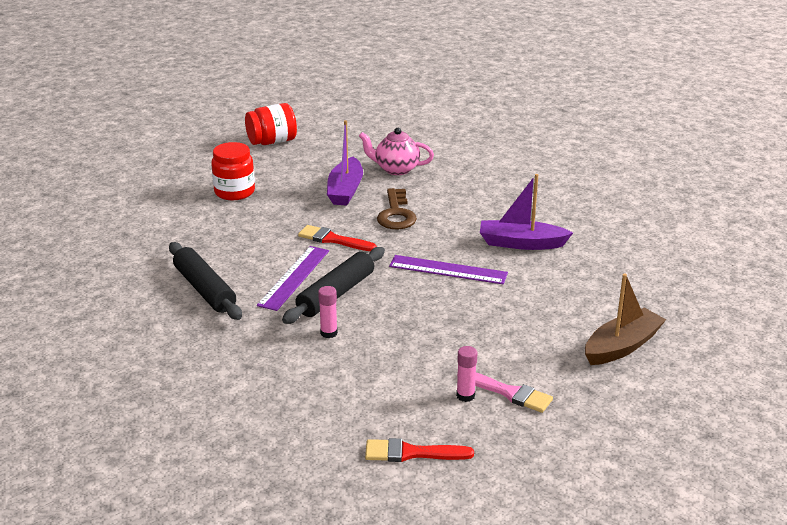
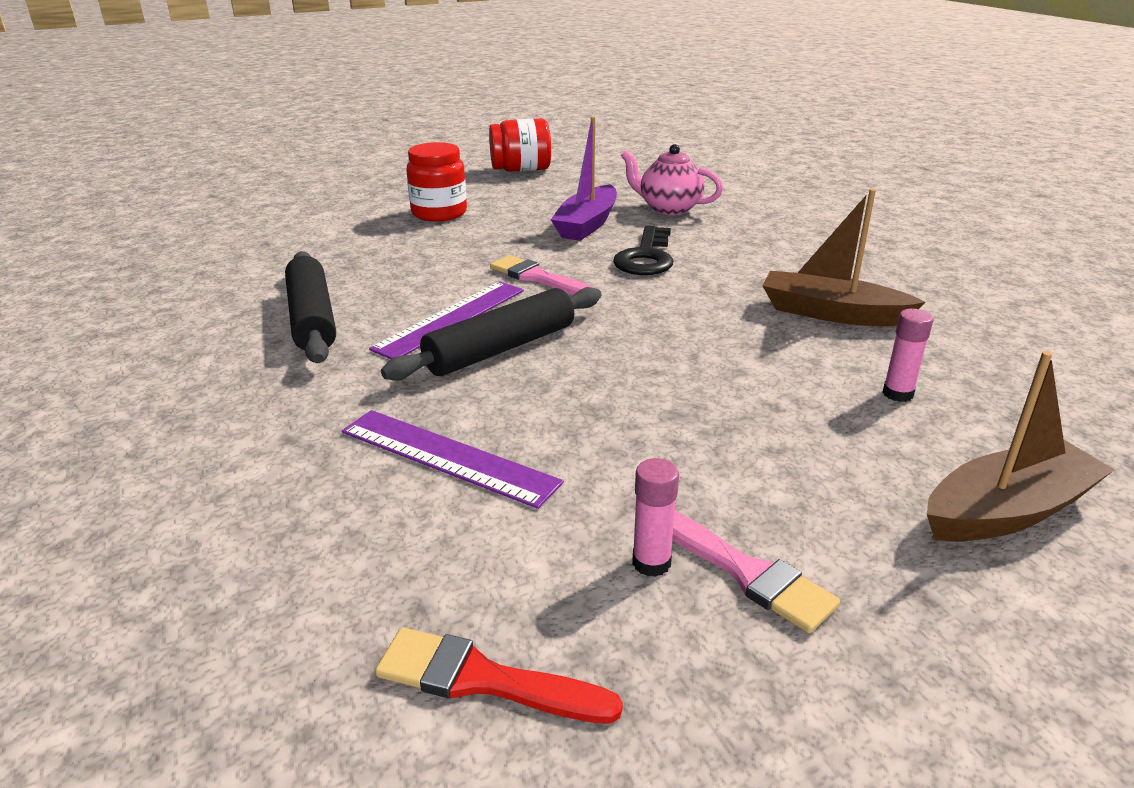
camera: 15 degrees right, 0 degrees up
red brush [298,225,377,251] -> pink brush [490,255,594,295]
pink glue stick [318,286,338,338] -> pink glue stick moved to [882,309,934,402]
brown key [377,188,417,229] -> black key [613,226,673,275]
purple ruler [389,255,508,284] -> purple ruler moved to [342,410,564,509]
purple boat [480,174,573,250] -> brown boat [763,189,925,326]

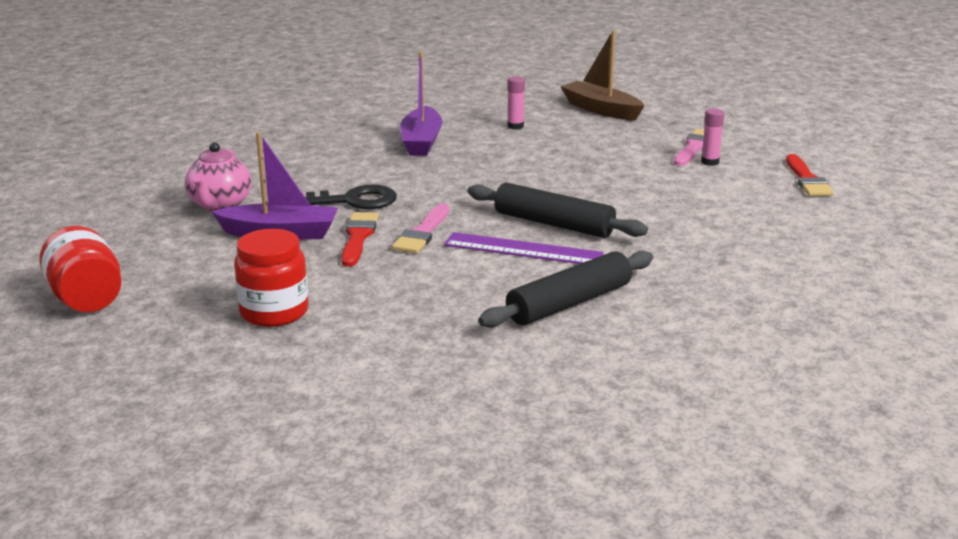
camera: 110 degrees left, 5 degrees down
purple ruler [342,410,564,509] -> none
brown boat [763,189,925,326] -> purple boat [400,52,442,156]
none -> red brush [341,212,379,267]

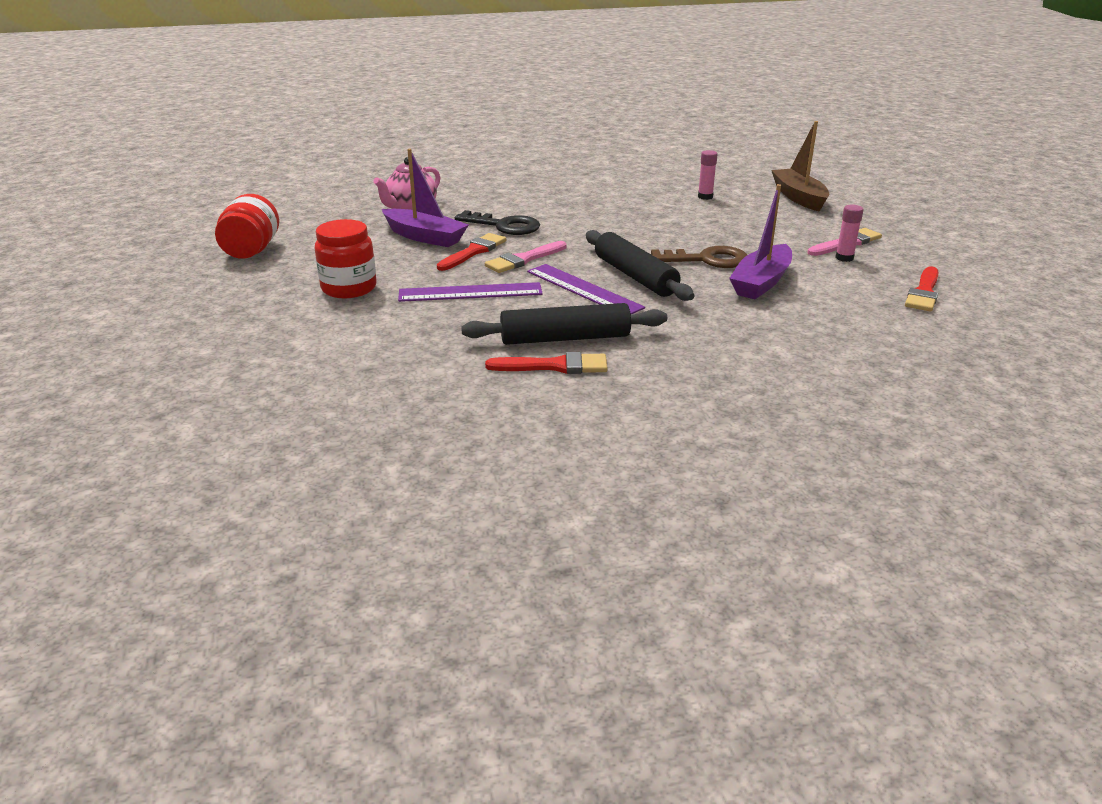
camera: 30 degrees right, 5 degrees up
purple boat [400,52,442,156] -> purple boat moved to [729,184,792,299]
none -> purple ruler [398,282,543,302]
none -> red brush [485,352,608,374]
none -> brown key [651,246,747,268]

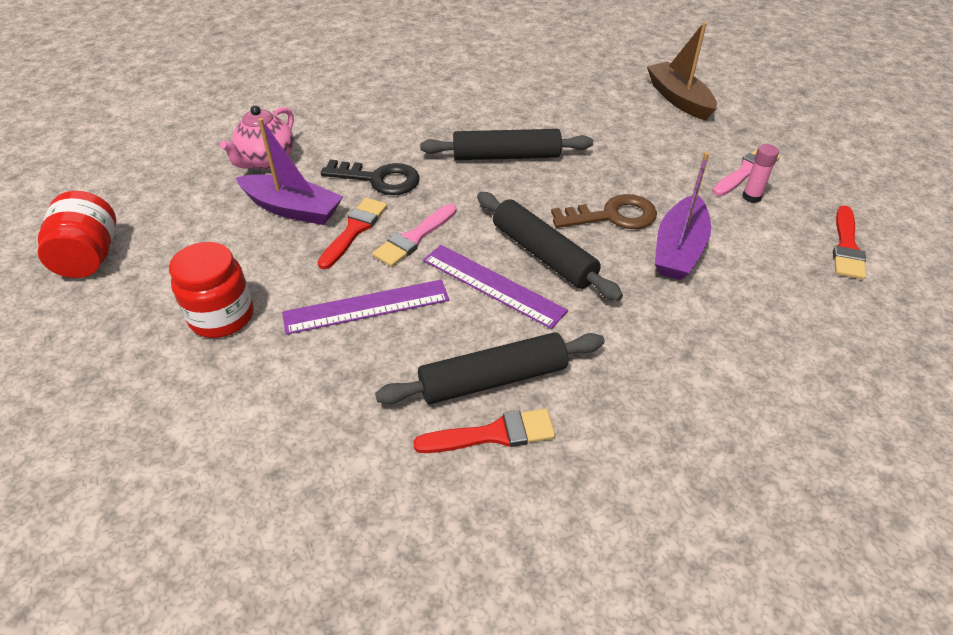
camera: 10 degrees left, 15 degrees up
pink glue stick [698,150,718,200] -> none
none -> black rolling pin [420,129,593,160]

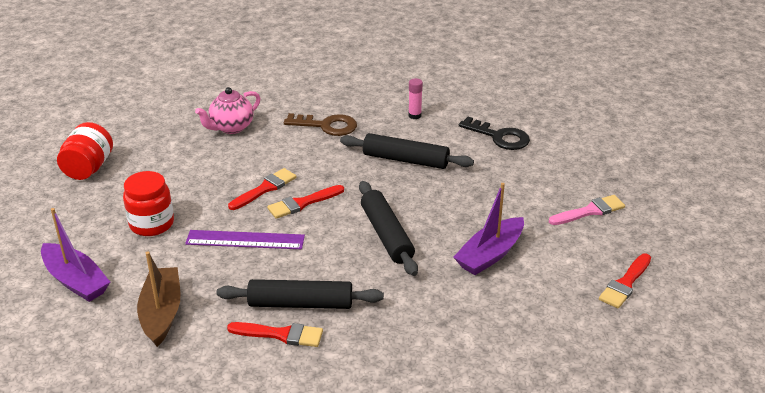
camera: 20 degrees right, 10 degrees down
purple boat [235,118,343,225] -> purple boat moved to [41,208,110,302]
black key [321,160,420,195] -> black key moved to [459,117,530,150]
pink brush [372,204,457,267] -> red brush [267,185,344,219]
purple ruler [423,245,568,329] -> none
brown key [551,194,657,229] -> brown key moved to [284,113,357,136]
brown boat [647,22,717,121] -> brown boat moved to [137,251,181,347]
pink glue stick [742,144,779,203] -> pink glue stick moved to [408,78,423,119]

